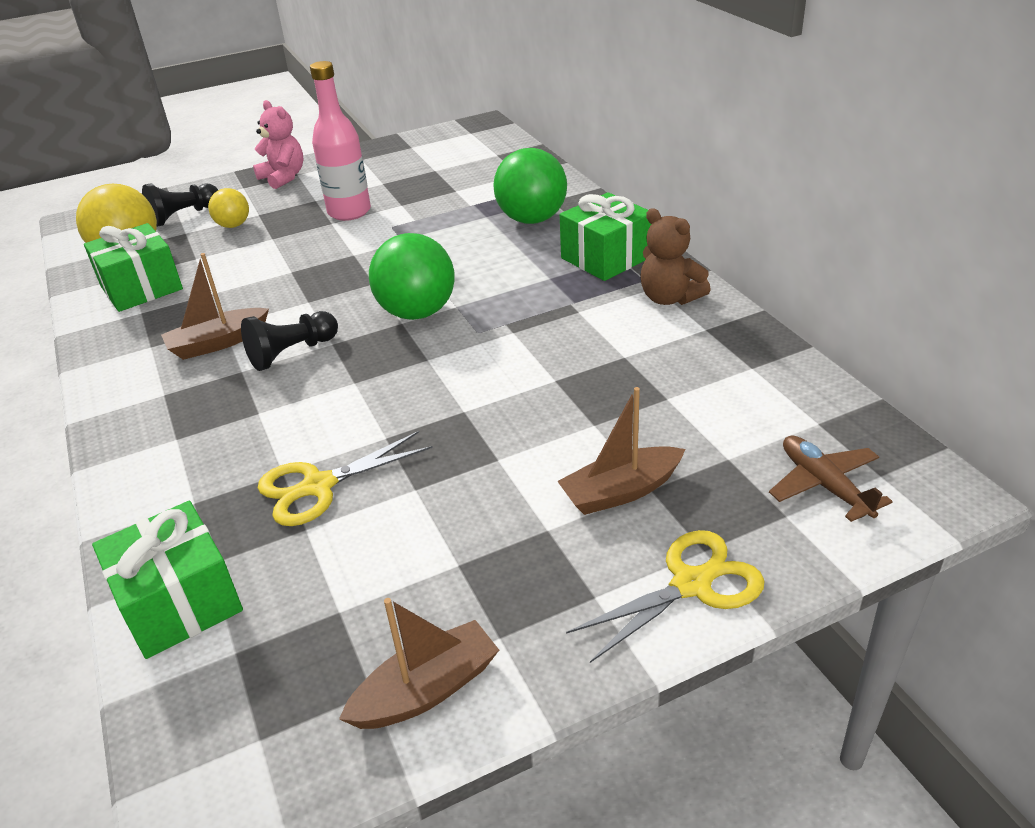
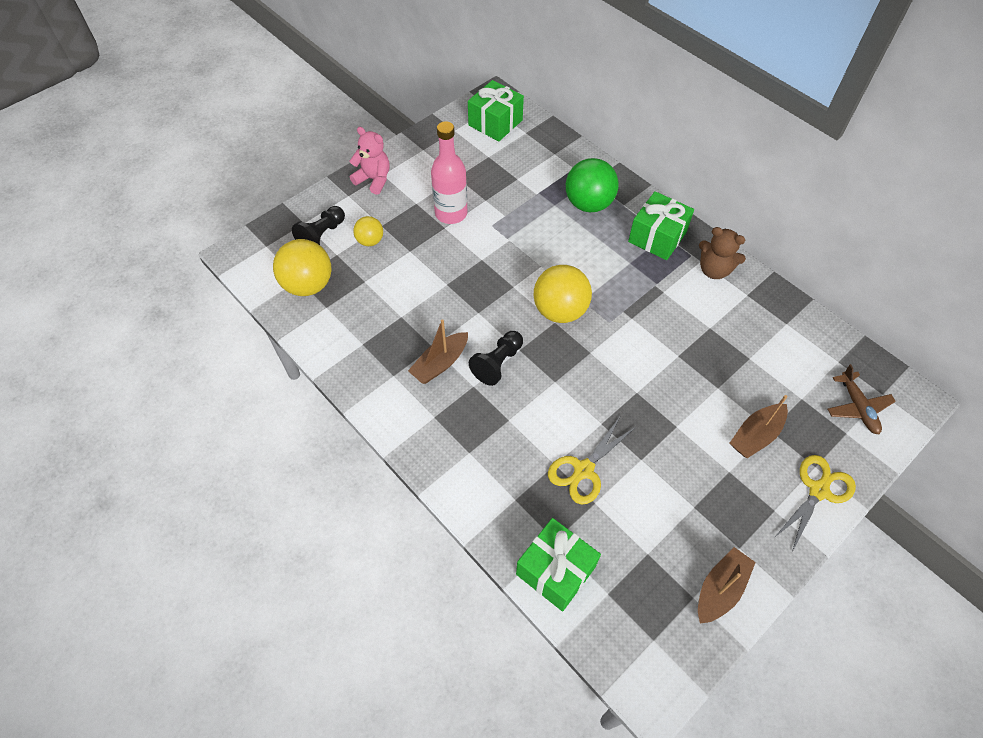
camera: 20 degrees left, 20 degrees up
green gift [84,223,183,312] -> green gift moved to [468,80,524,142]
green ball [369,233,455,320] -> yellow ball [534,265,592,323]
brown plane [769,435,893,522] -> brown plane turned 150 degrees counterclockwise [828,364,896,434]

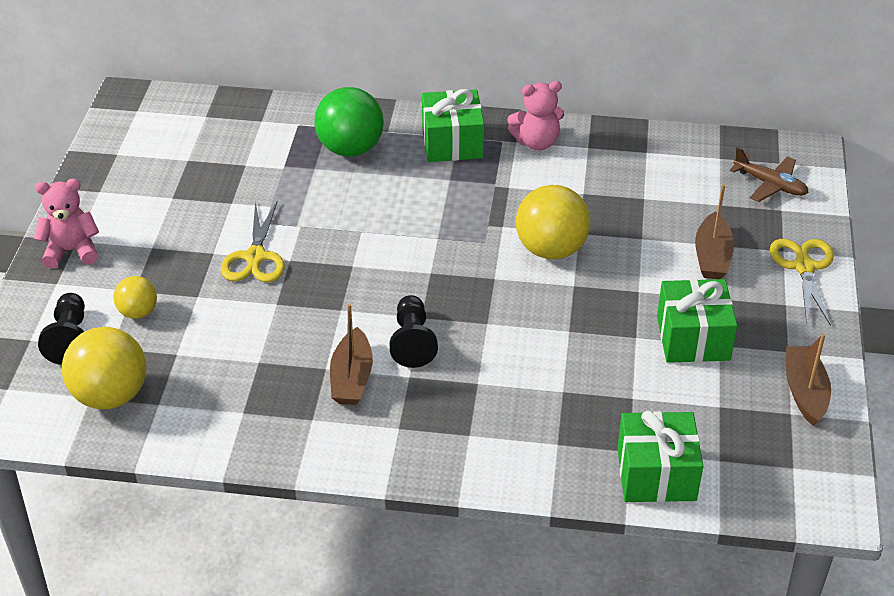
camera: 40 degrees left, 15 degrees down
pink bottle [431,121,467,224] -> none
green gift [468,80,524,142] -> green gift moved to [657,279,737,363]
yellow ball [534,265,592,323] -> yellow ball moved to [516,185,590,259]
yellow scissors [548,417,636,505] -> yellow scissors moved to [220,200,285,282]
brown teddy bear [699,227,746,279] -> pink teddy bear [507,81,564,151]

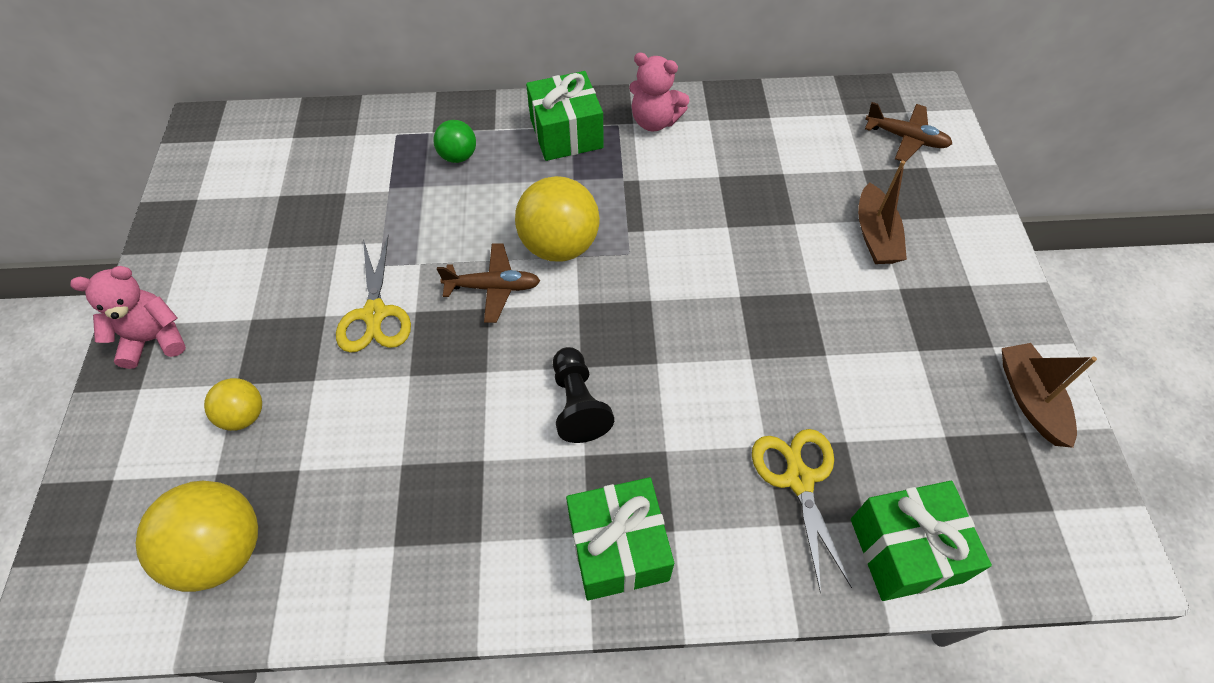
camera: 10 degrees left, 15 degrees up
black pawn [38,293,85,365] -> none
green ball [314,87,384,156] -> green ball [433,120,476,163], size x0.55
brown boat [330,304,373,405] -> none
pink teddy bear [507,81,564,151] -> pink teddy bear turned 45 degrees clockwise [629,52,690,131]
yellow ball [516,185,590,259] -> yellow ball moved to [515,176,600,262]
green gift [657,279,737,363] -> green gift moved to [566,477,674,601]
yellow scissors [770,239,834,326] -> yellow scissors moved to [752,429,852,593]
none -> brown plane [437,243,540,323]

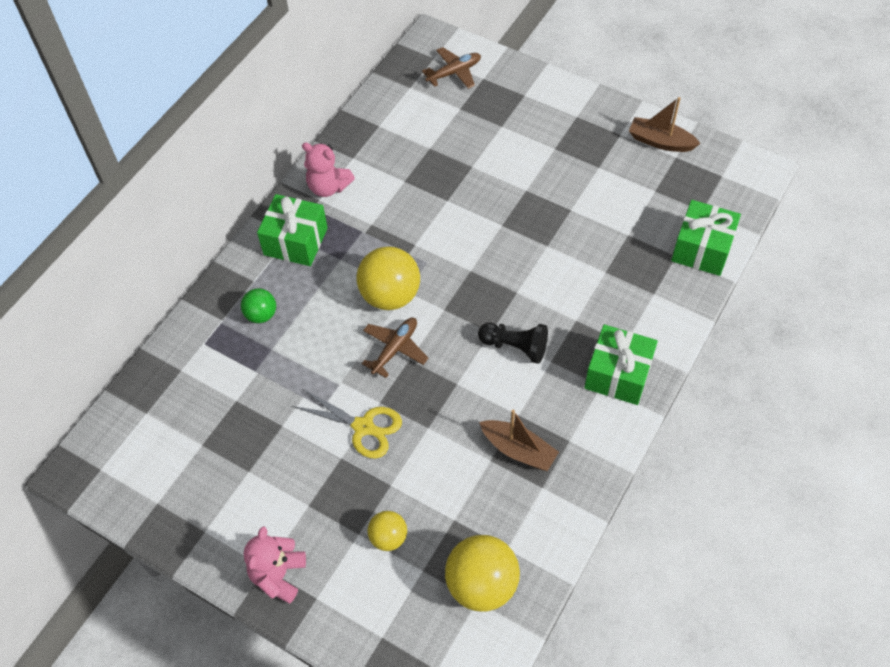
camera: 55 degrees left, 0 degrees up
pink teddy bear [629,52,690,131] -> pink teddy bear turned 60 degrees clockwise [302,142,355,197]
yellow scissors [752,429,852,593] -> none
brown boat [858,160,907,264] -> brown boat moved to [479,409,559,471]

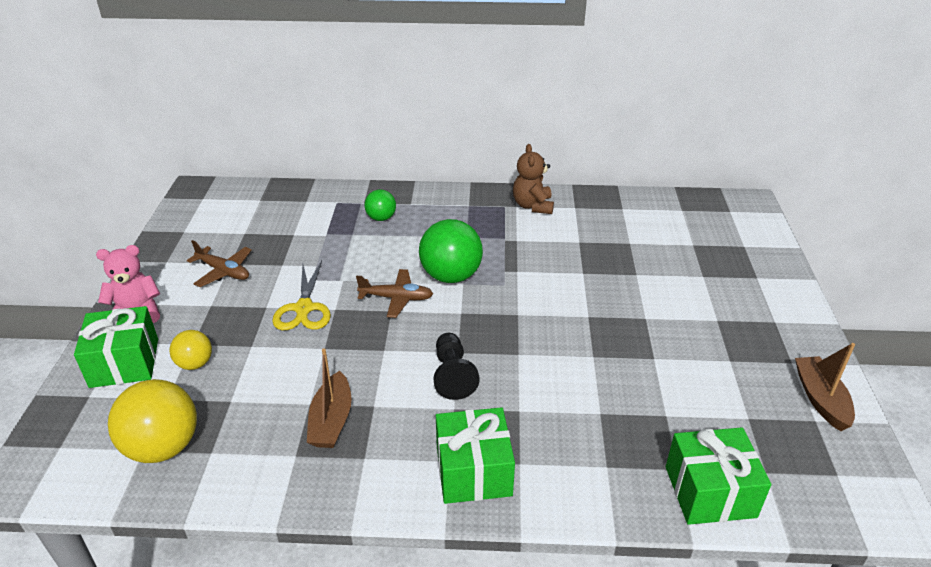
camera: 60 degrees right, 20 degrees down
green gift [257,194,328,266] -> green gift moved to [74,306,158,388]
pink teddy bear [302,142,355,197] -> brown teddy bear [513,144,554,214]
yellow ball [357,246,420,310] -> green ball [419,219,483,283]
brown plane [422,47,481,89] -> brown plane moved to [187,240,252,287]

